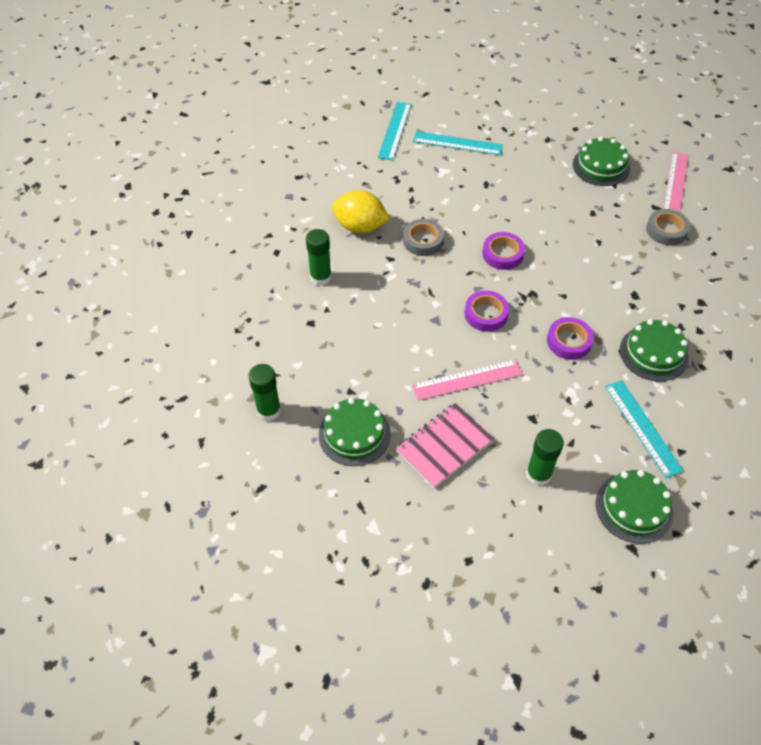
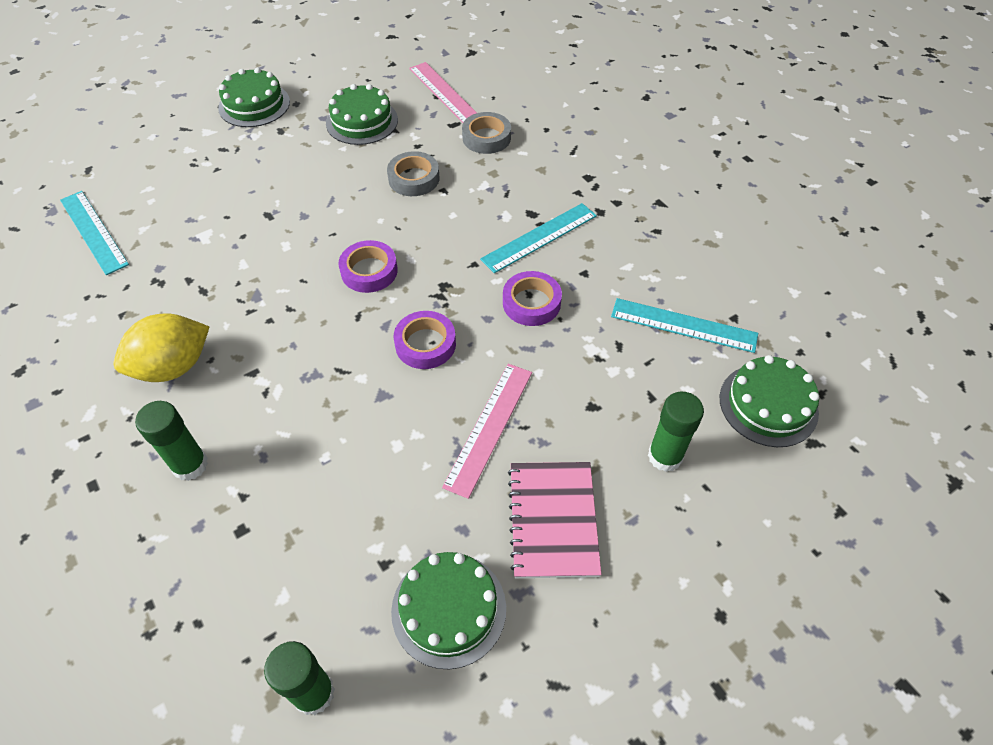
camera: 50 degrees left, 0 degrees up
grey tape [403,219,444,256] -> grey tape moved to [387,151,439,196]
turquoise ruler [413,131,503,155] -> turquoise ruler moved to [480,203,597,273]
green cake [620,319,688,381] -> green cake moved to [218,68,290,127]

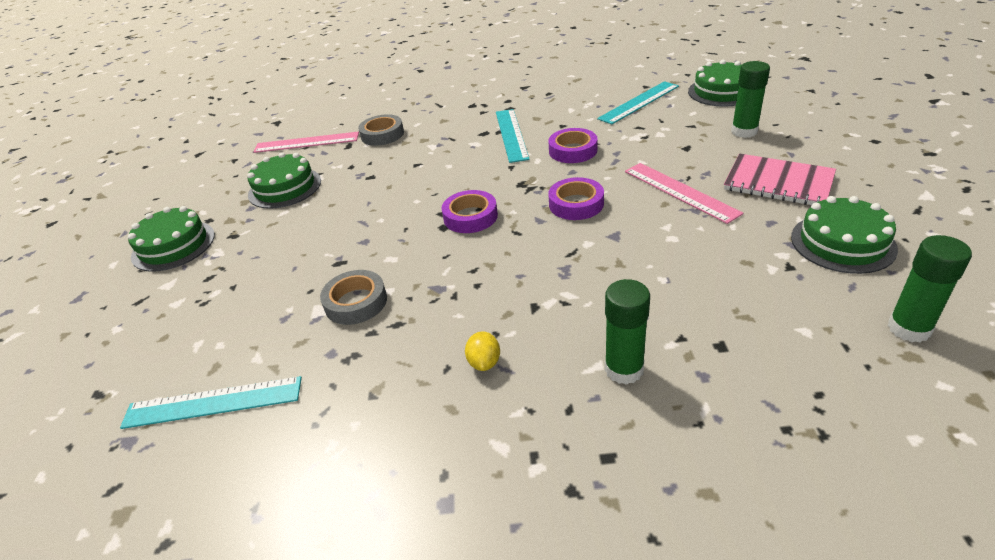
camera: 55 degrees left, 15 degrees down
yellow lemon [113,313,209,382] -> yellow lemon [465,331,500,371], size x0.47
grey tape [387,151,439,196] -> grey tape moved to [320,270,387,325]

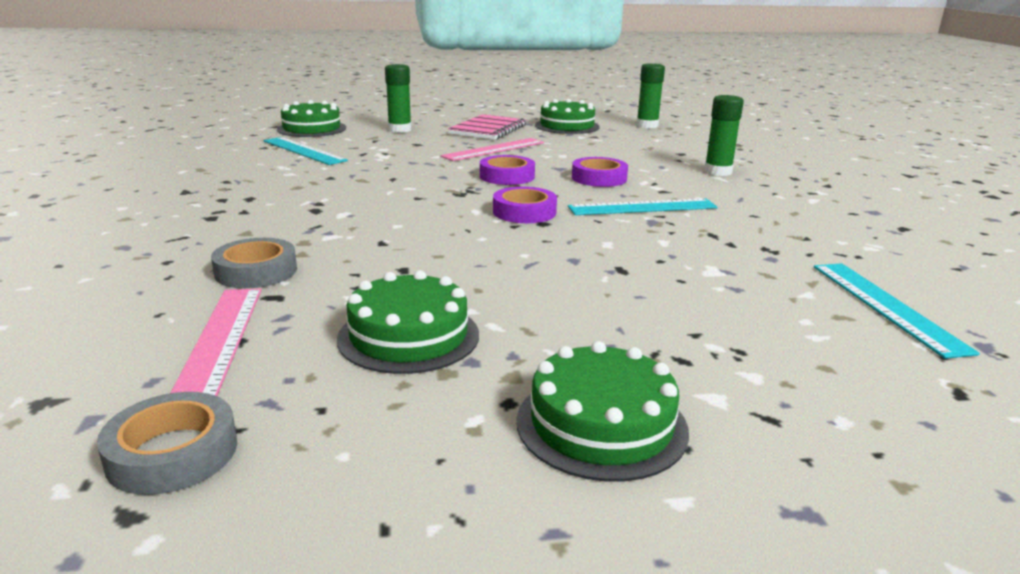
camera: 100 degrees left, 15 degrees down
grey tape [320,270,387,325] -> grey tape moved to [97,392,237,495]
yellow lemon [465,331,500,371] -> none
turquoise ruler [496,109,530,163] -> turquoise ruler moved to [568,198,718,215]
purple tape [548,128,598,163] -> purple tape moved to [572,157,628,187]

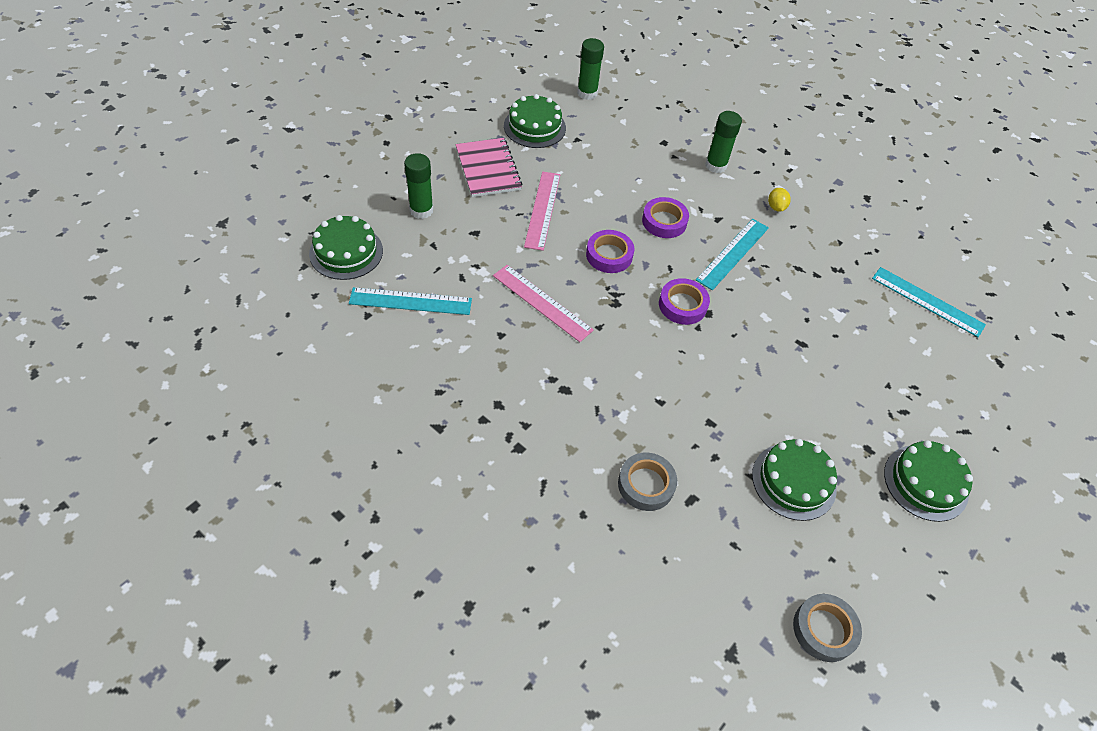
camera: 45 degrees left, 30 degrees up
pink ruler [171,288,262,396] -> pink ruler moved to [493,265,594,342]
none -> yellow lemon [768,188,791,212]

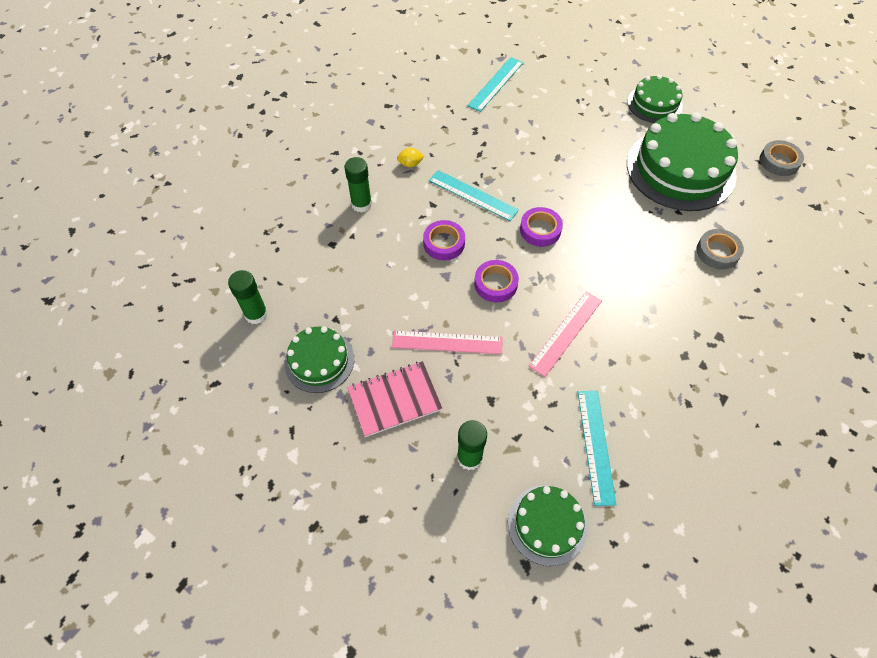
camera: 90 degrees left, 5 degrees up
green cake [752,439,837,521] -> green cake [627,113,738,211], size x1.84

